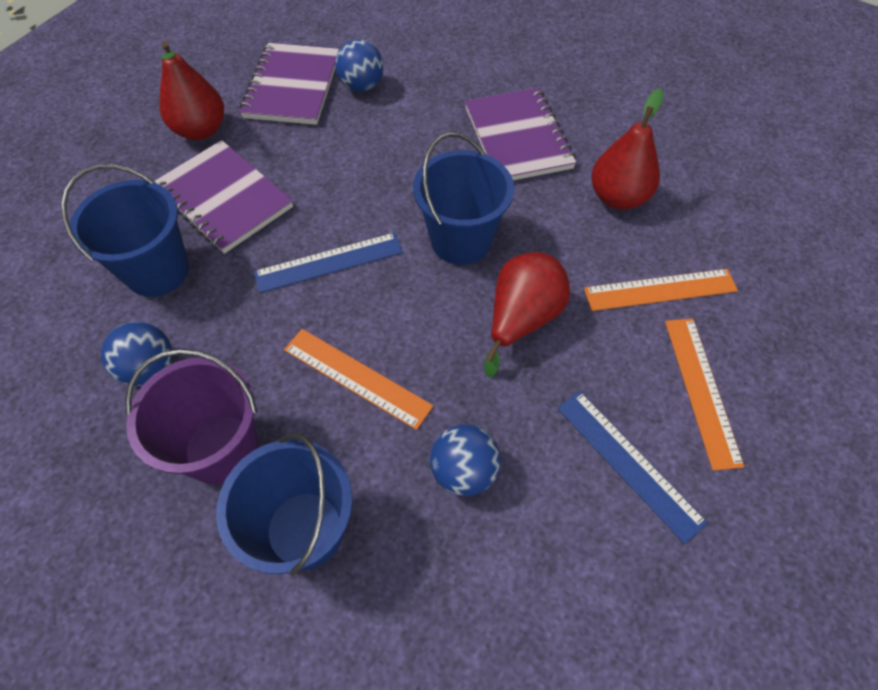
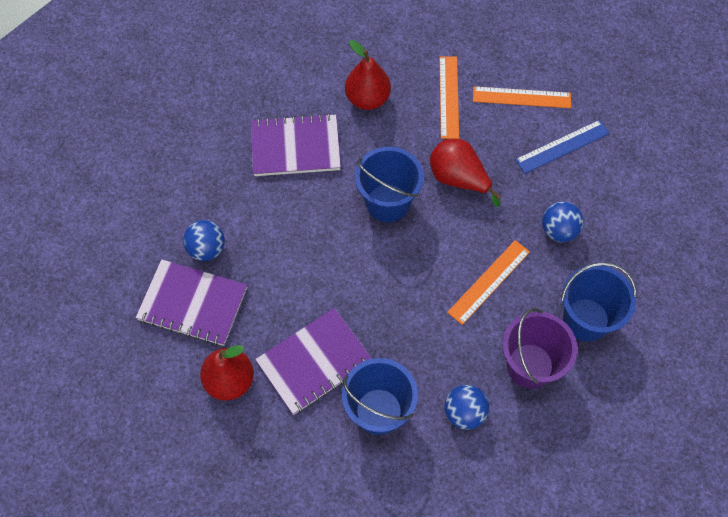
camera: 80 degrees left, 5 degrees up
blue ruler [254,232,403,293] -> none

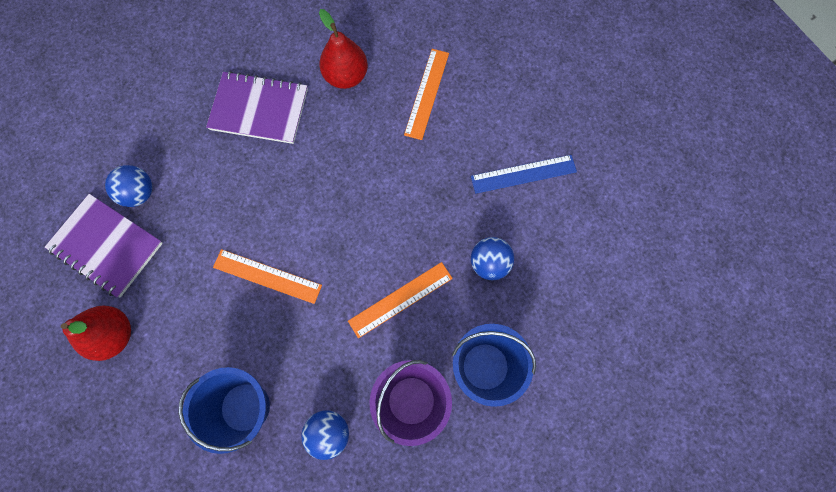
camera: 15 degrees right, 10 degrees up
purple notebook [255,308,372,415] -> none
blue bucket [355,147,424,222] -> none
red pear [430,139,501,207] -> none
orange ruler [473,86,571,108] -> orange ruler moved to [213,249,322,304]

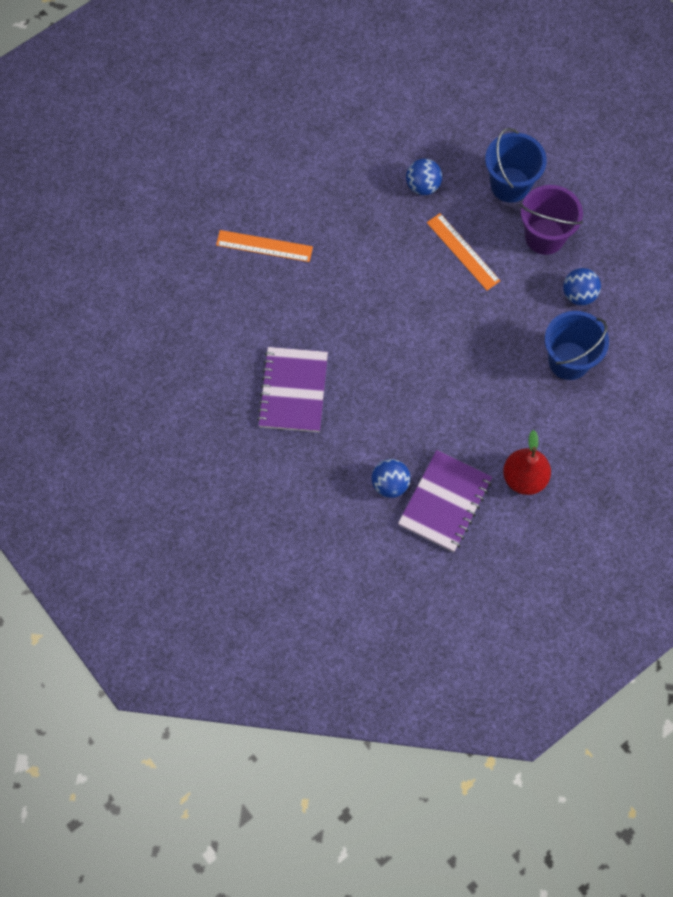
camera: 95 degrees left, 5 degrees down
orange ruler [213,249,322,304] -> none
red pear [319,9,368,89] -> none
blue ruler [471,155,577,194] -> none

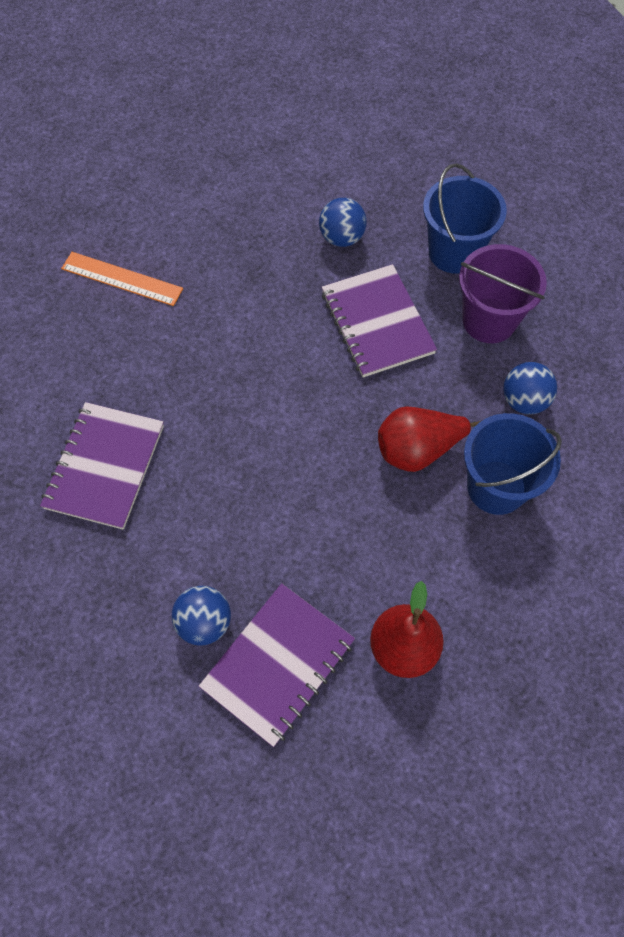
camera: 10 degrees right, 5 degrees down
orange ruler [427,213,500,290] -> purple notebook [321,264,437,377]
none -> red pear [378,407,481,472]

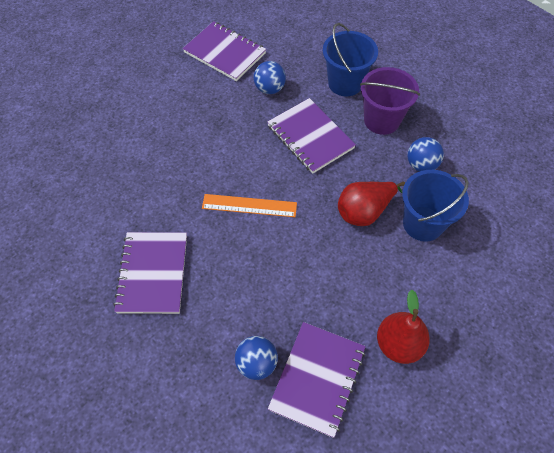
camera: 15 degrees left, 5 degrees down
orange ruler [61,252,183,306] -> orange ruler moved to [202,194,297,217]
none -> purple notebook [183,21,266,81]

